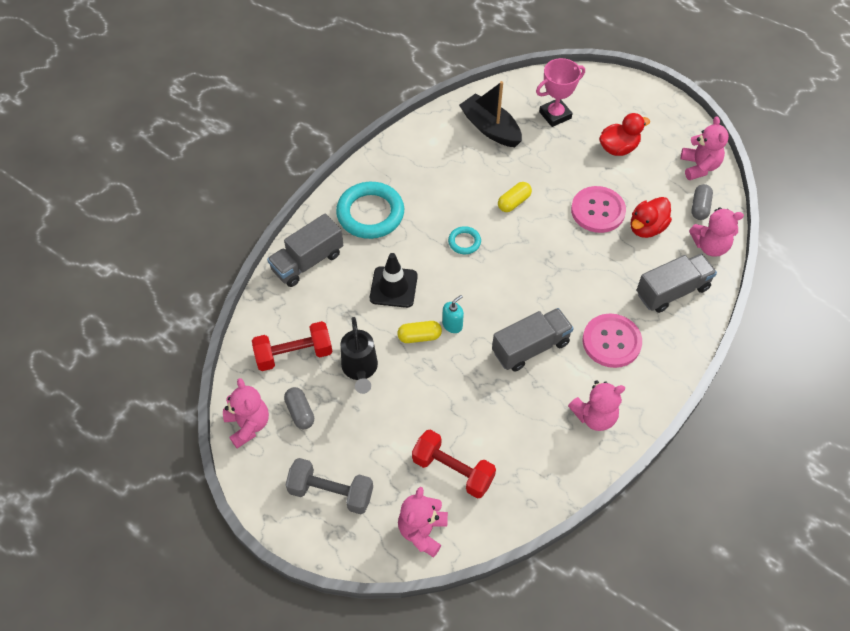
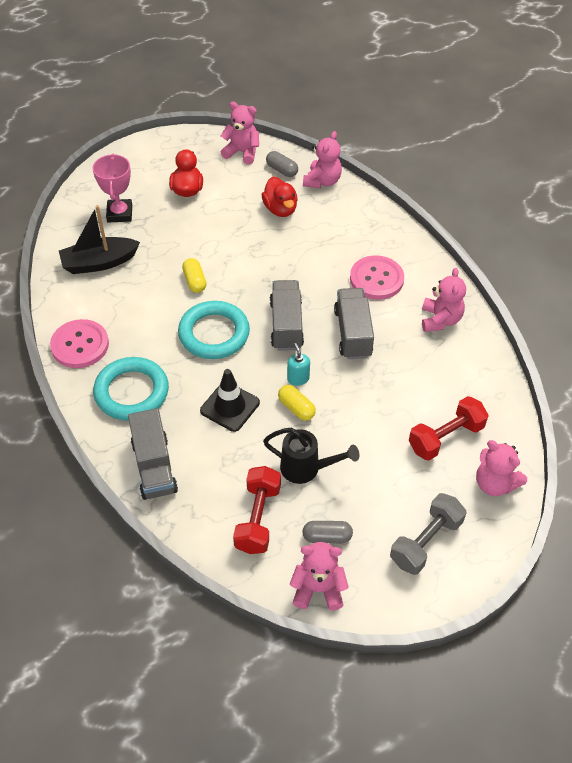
camera: 65 degrees left, 5 degrees down
yellow capsule [397,321,442,343] -> yellow capsule turned 60 degrees counterclockwise [278,385,316,421]
turquoise ring [448,226,481,254] -> turquoise ring [178,301,250,359], size x2.10
pink button [571,186,626,233] -> pink button moved to [50,319,109,368]
grey truck [637,253,717,313] -> grey truck moved to [270,280,304,351]

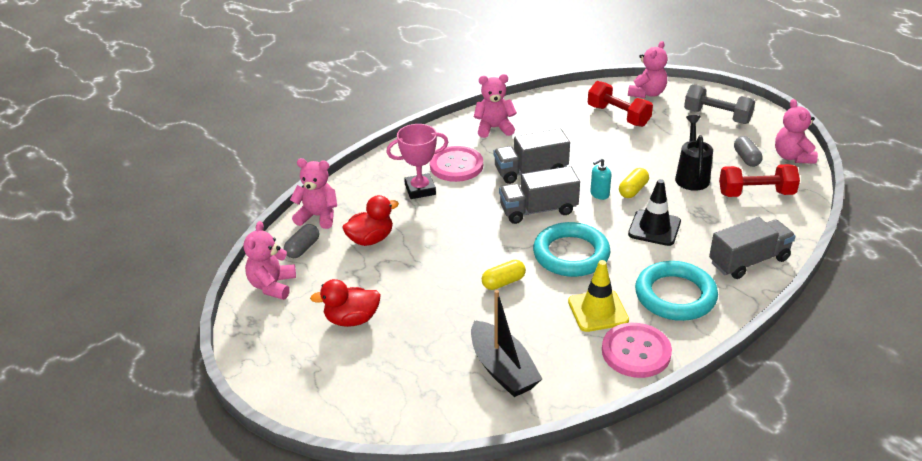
camera: 100 degrees left, 15 degrees down
pink trophy [92,154,132,222] -> pink trophy moved to [386,124,448,199]
none -> yellow traffic cone [568,260,629,332]

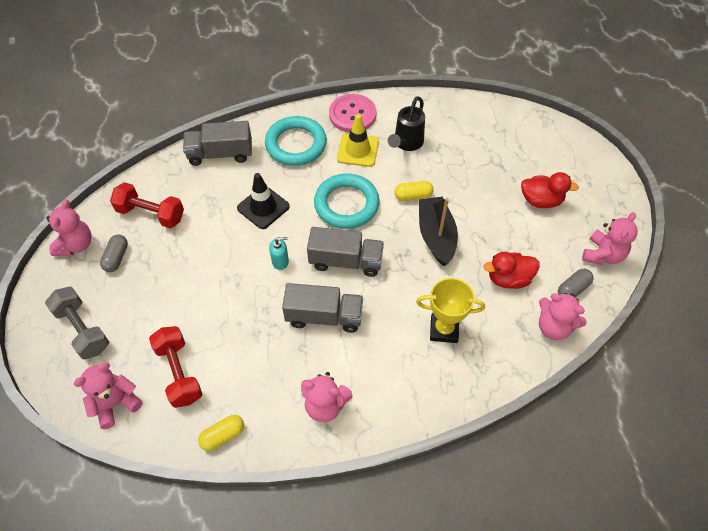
camera: 160 degrees left, 20 degrees up
pink trophy [386,124,448,199] -> yellow trophy [416,278,485,343]
pink button [430,146,483,182] -> none
black boat [471,290,542,397] -> black boat moved to [419,197,458,266]
yellow capsule [619,168,649,198] -> yellow capsule moved to [198,415,244,451]
black watering can [675,115,713,191] -> black watering can moved to [388,96,425,151]

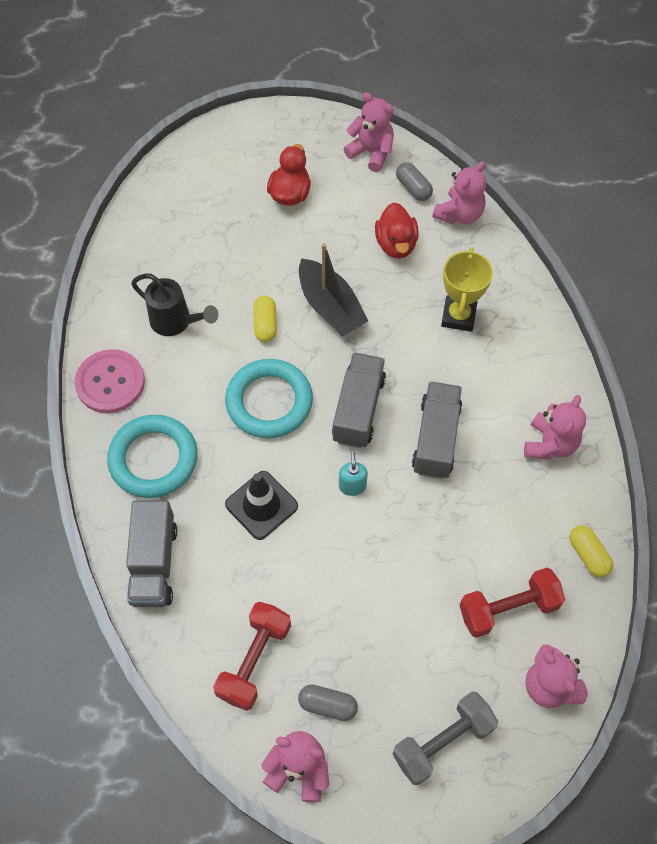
camera: 85 degrees left, 5 degrees up
yellow traffic cone [337,114,379,167] -> none
black boat [419,197,458,266] -> black boat turned 120 degrees counterclockwise [299,243,368,336]

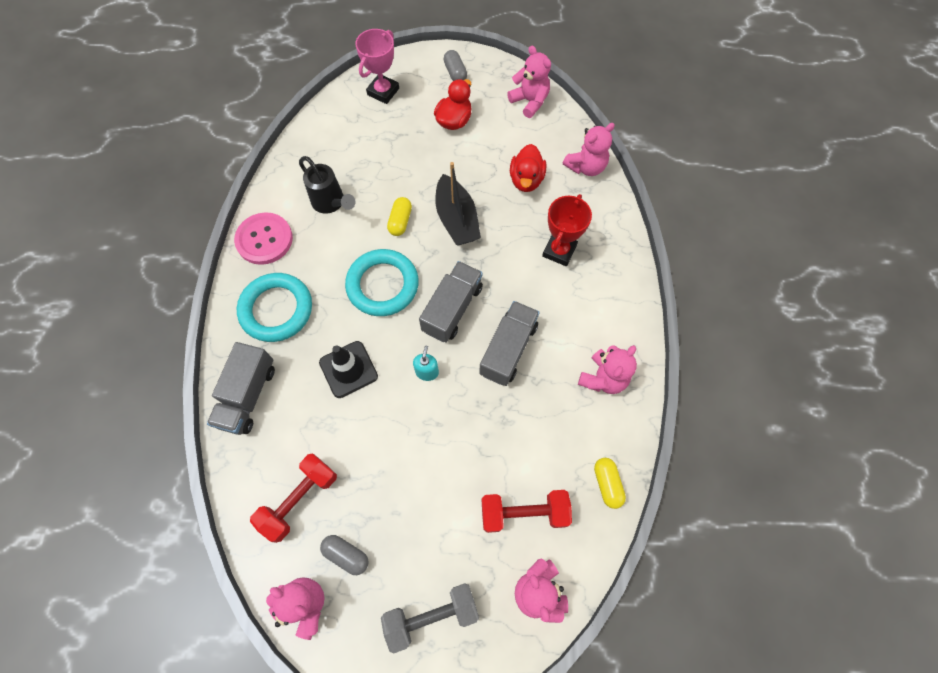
camera: 15 degrees right, 5 degrees up
grey capsule [396,162,433,201] -> grey capsule moved to [444,50,467,81]
yellow trophy [441,247,493,332] -> red trophy [542,194,592,266]
none -> pink trophy [355,29,399,104]

